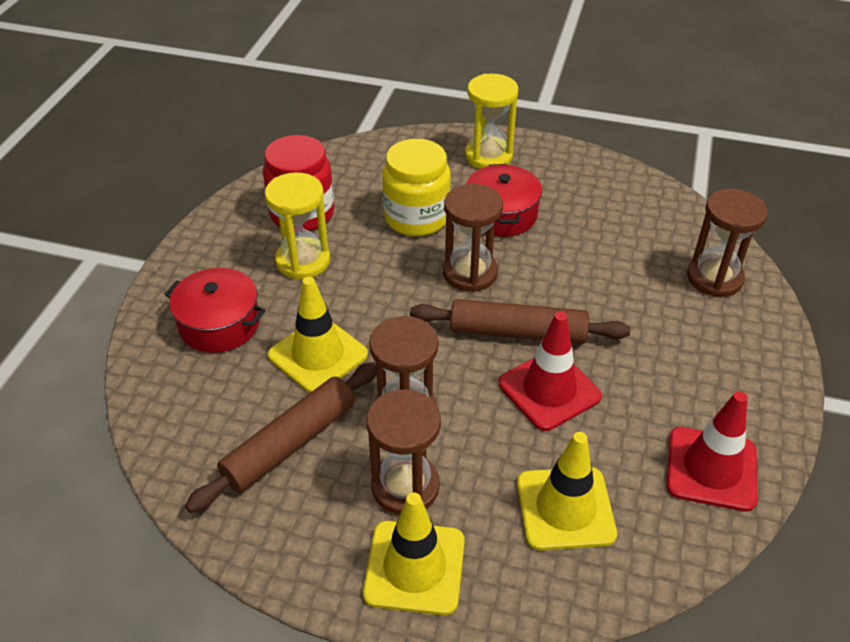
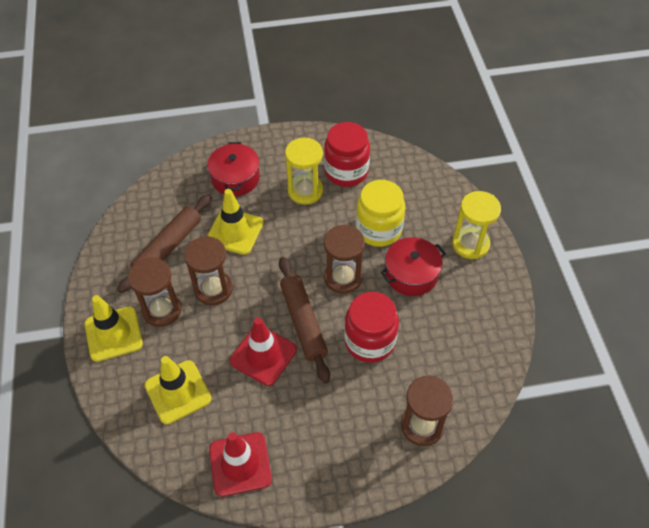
camera: 65 degrees right, 10 degrees up
brown rolling pin [185,362,377,513] -> brown rolling pin turned 75 degrees counterclockwise [117,194,212,293]
none -> red jar [344,292,399,363]

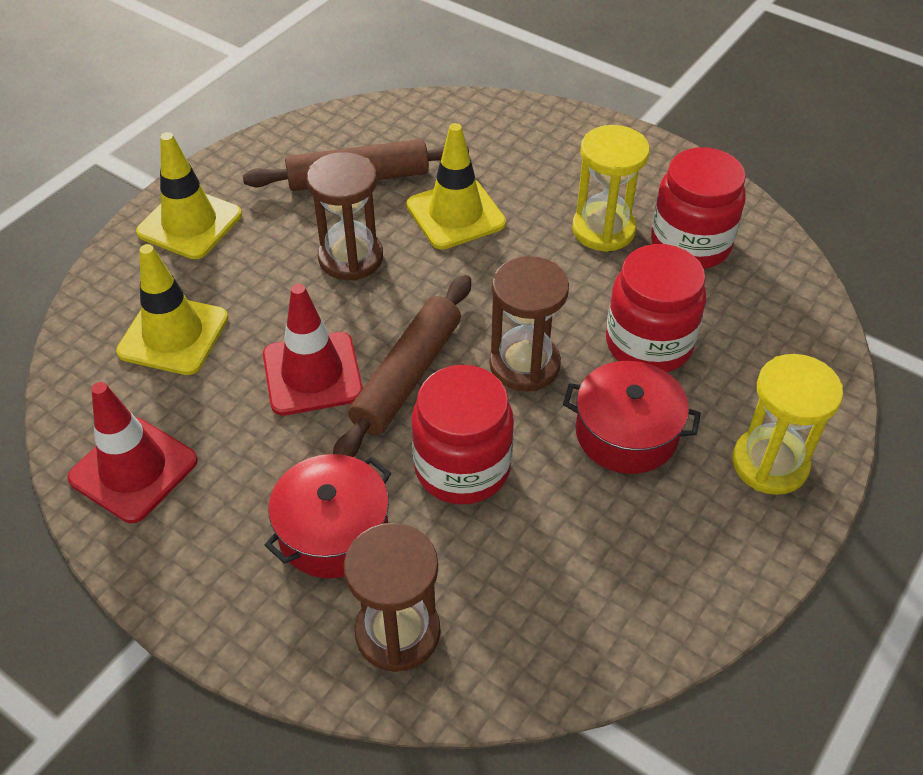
camera: 45 degrees right, 5 degrees down
brown hourglass [128,258,182,327] -> none
red pot [207,142,260,196] -> red pot moved to [265,454,391,578]
yellow jar [356,180,405,247] -> red jar [606,244,706,372]

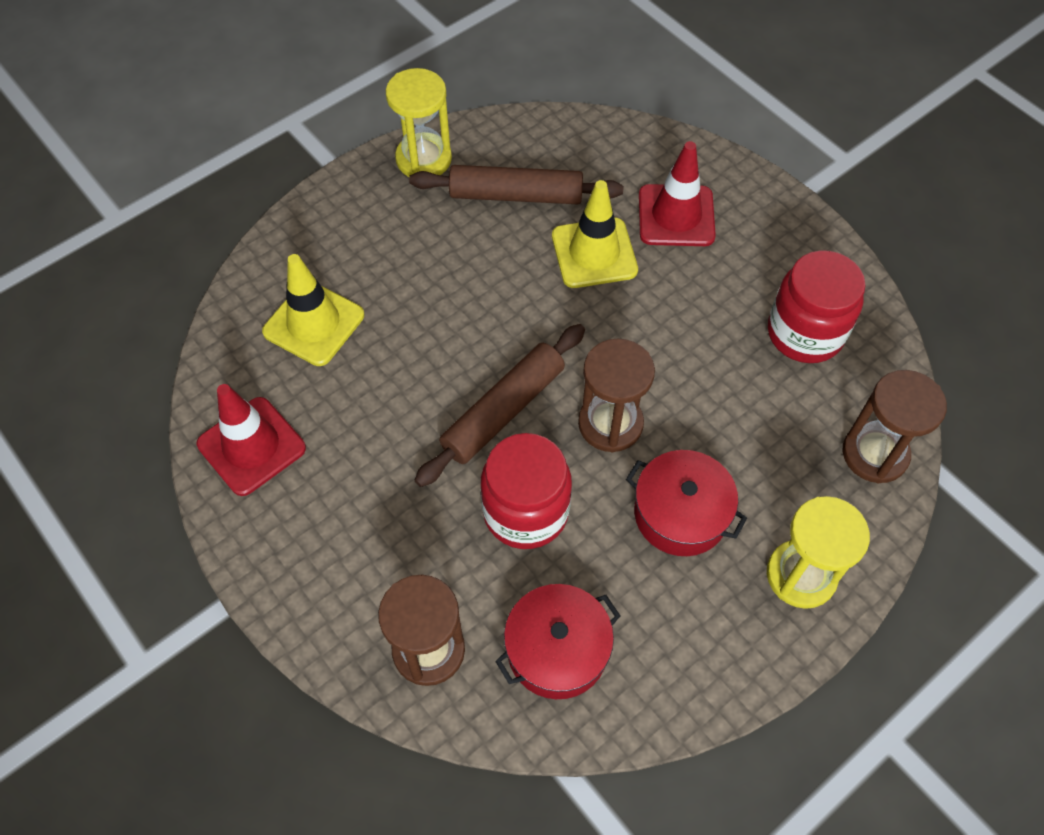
camera: 15 degrees right, 10 degrees up
yellow traffic cone [136,132,242,259] -> none
red traffic cone [263,284,363,416] -> red traffic cone moved to [639,141,716,246]
red pot [265,454,391,578] -> red pot moved to [495,584,620,699]
brown hourglass [307,152,383,281] -> brown hourglass moved to [842,370,947,483]
yellow hourglass [572,125,650,252] -> yellow hourglass moved to [386,68,452,177]
red jar [606,244,706,372] -> none

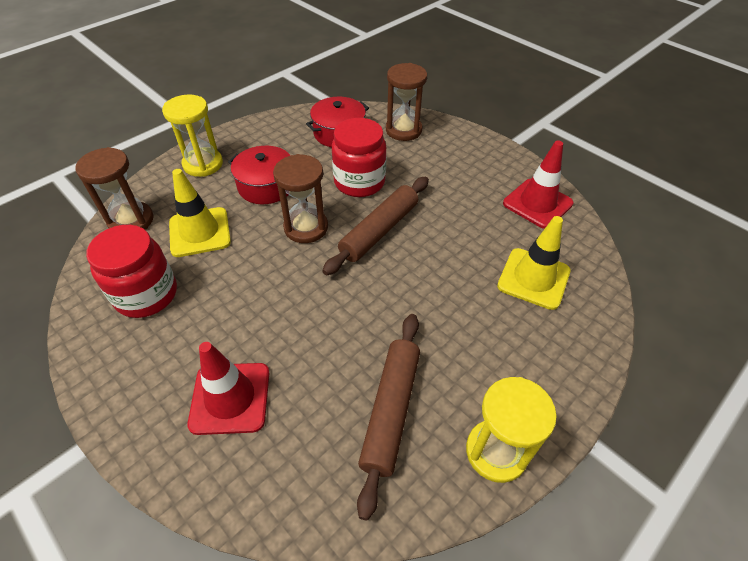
camera: 175 degrees right, 10 degrees down
brown rolling pin [409,165,623,204] -> brown rolling pin turned 75 degrees counterclockwise [357,314,420,520]
yellow traffic cone [552,180,638,288] -> yellow traffic cone moved to [169,169,231,257]

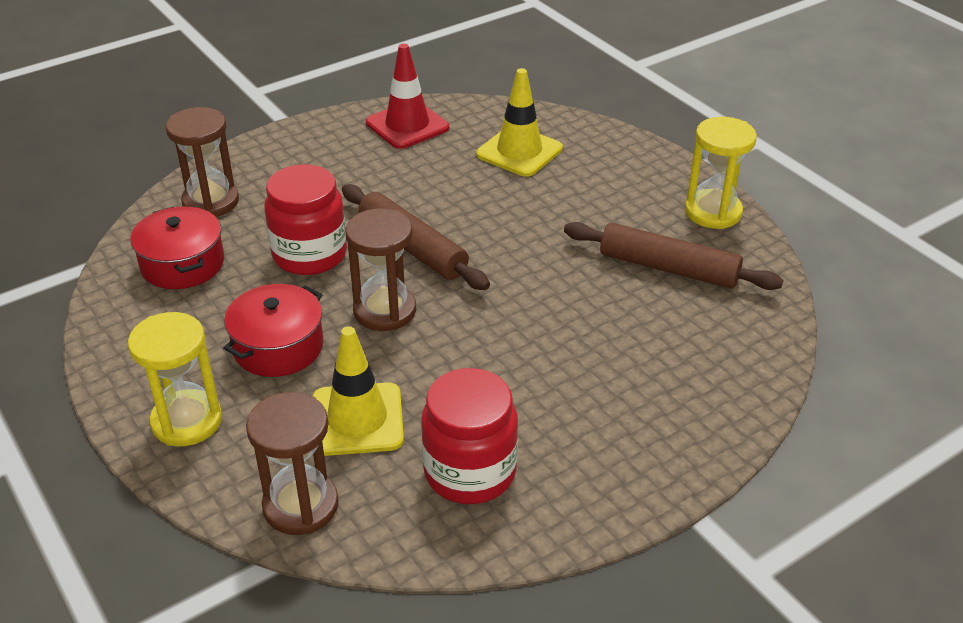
camera: 80 degrees left, 10 degrees down
red traffic cone [187,342,269,435] -> none

